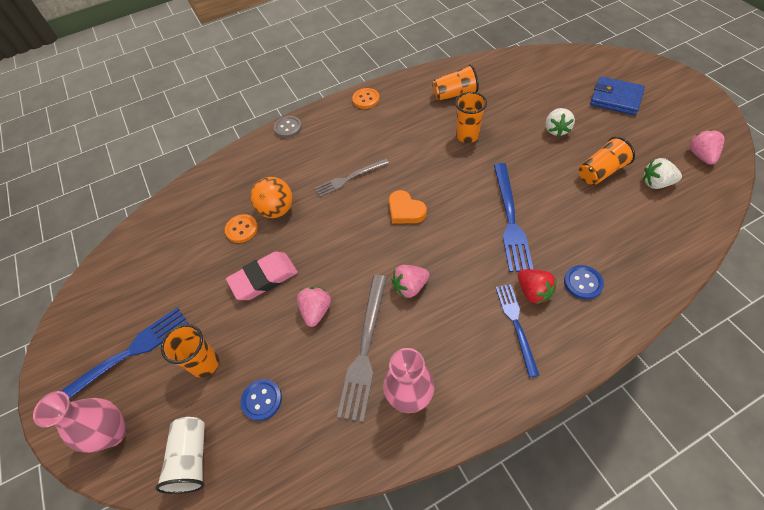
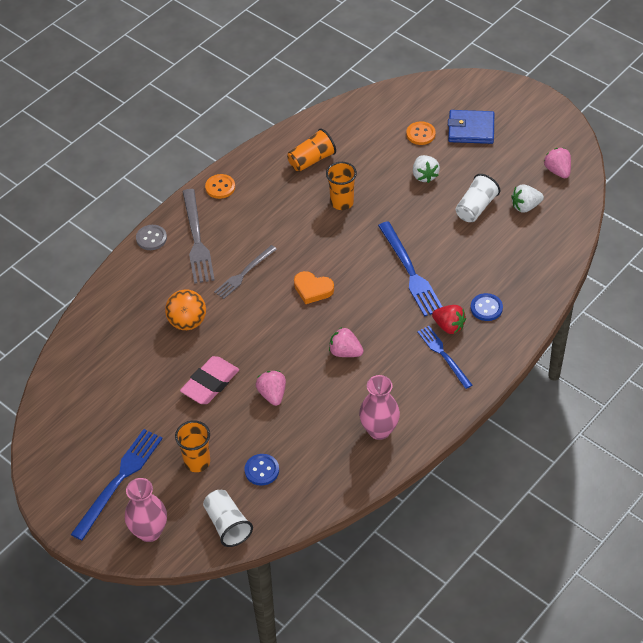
camera: 25 degrees left, 5 degrees down
orange button [225,214,258,243] -> orange button moved to [406,121,436,145]
grey fork [337,275,387,422] -> grey fork moved to [182,189,215,284]
pink strawberry [391,265,429,298] -> pink strawberry turned 75 degrees clockwise [329,327,364,357]
orange cup [579,137,635,185] -> white cup [456,174,500,222]

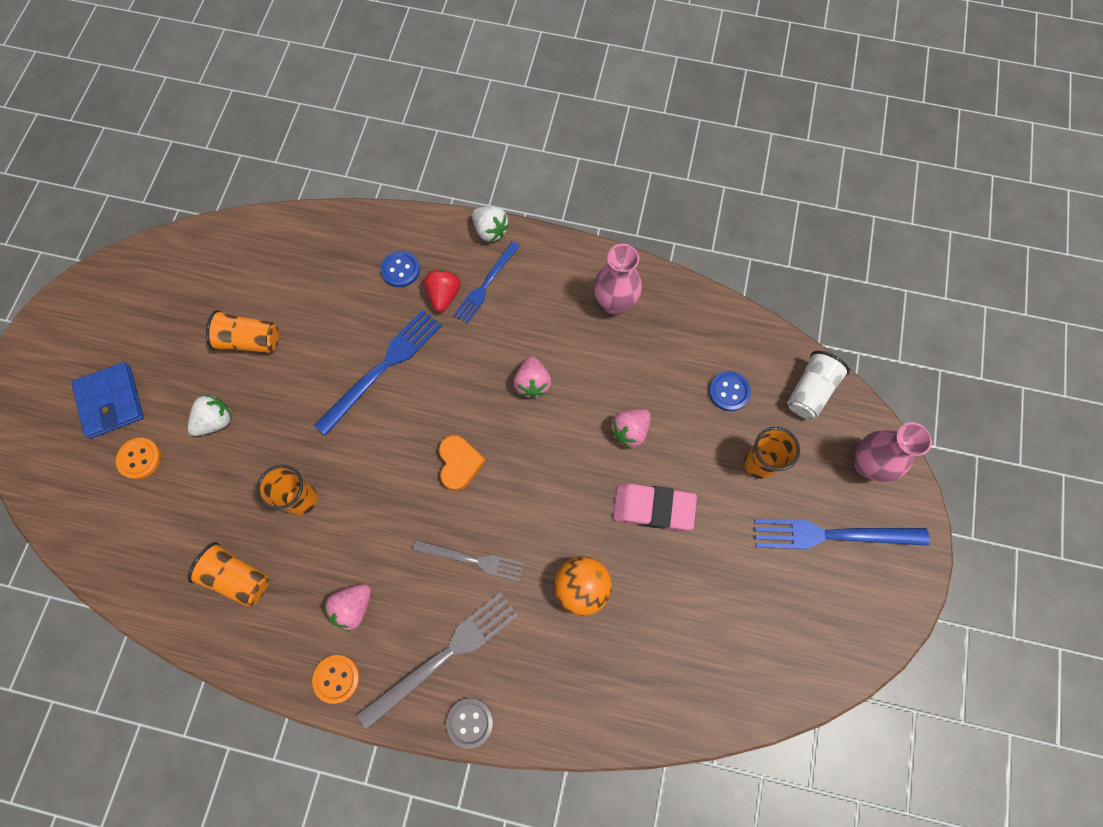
camera: 120 degrees left, 20 degrees up
white cup [456,174,500,222] -> orange cup [206,310,279,353]
white strawberry [511,185,544,212] -> white strawberry moved to [472,207,509,242]
pink strawberry [544,148,571,178] -> pink strawberry moved to [324,584,371,631]

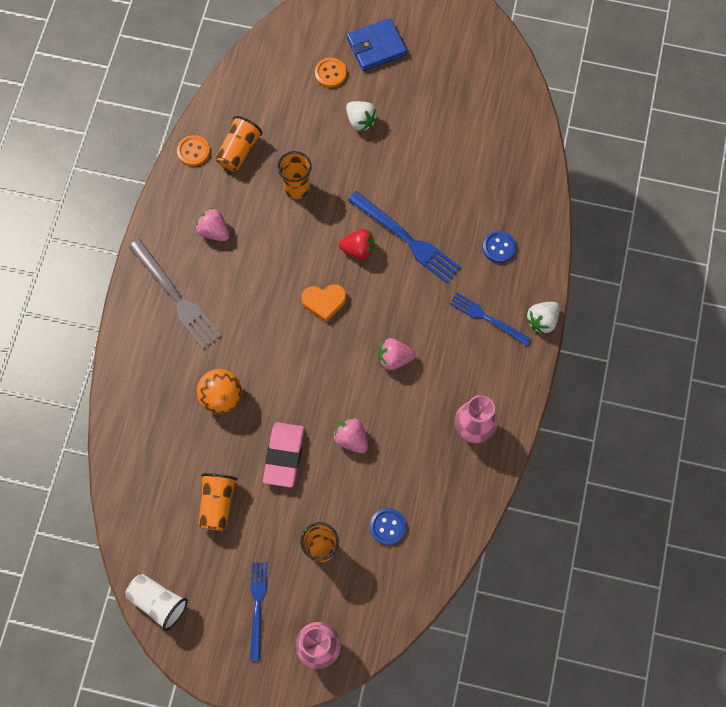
camera: 90 degrees right, 0 degrees up
orange cup [206,310,279,353] -> orange cup moved to [198,473,237,531]
orange button [312,655,360,704] -> orange button moved to [177,135,210,166]
grey fork [413,540,525,582] -> none
red strawberry [424,269,460,312] -> red strawberry moved to [339,229,375,260]
grey button [446,698,493,749] -> none
blue fork [754,519,930,549] -> blue fork [250,562,268,661], size x0.65
white cup [787,351,850,419] -> white cup moved to [125,574,188,631]

